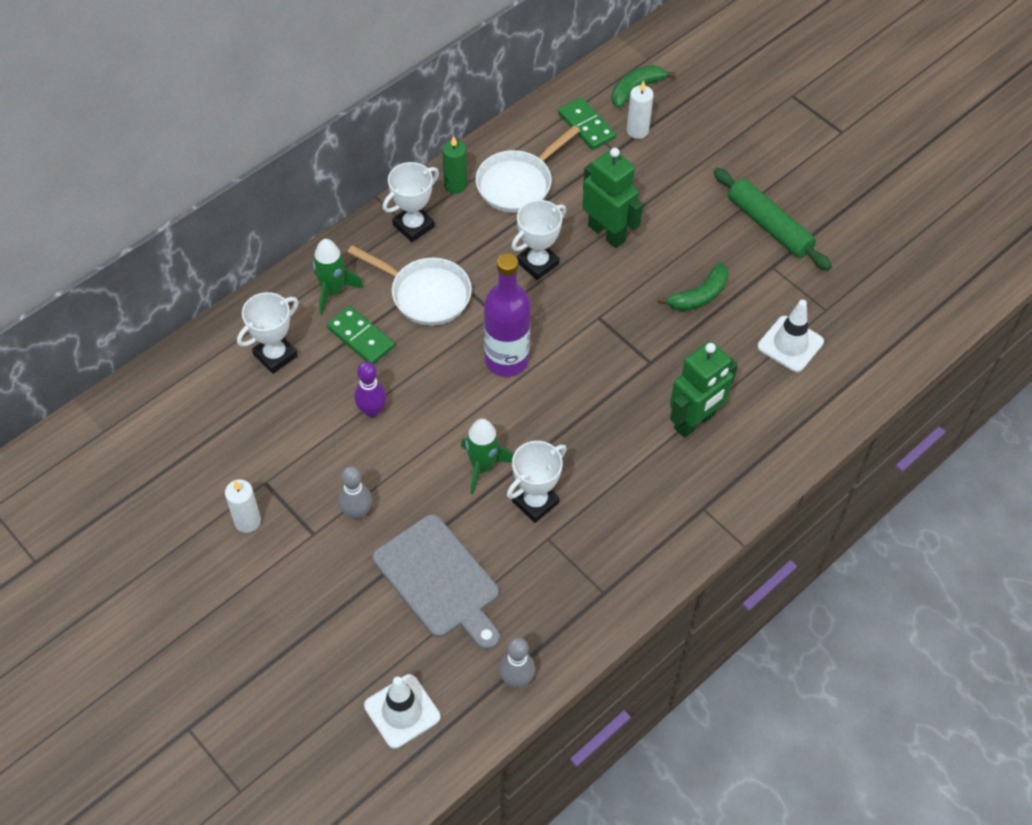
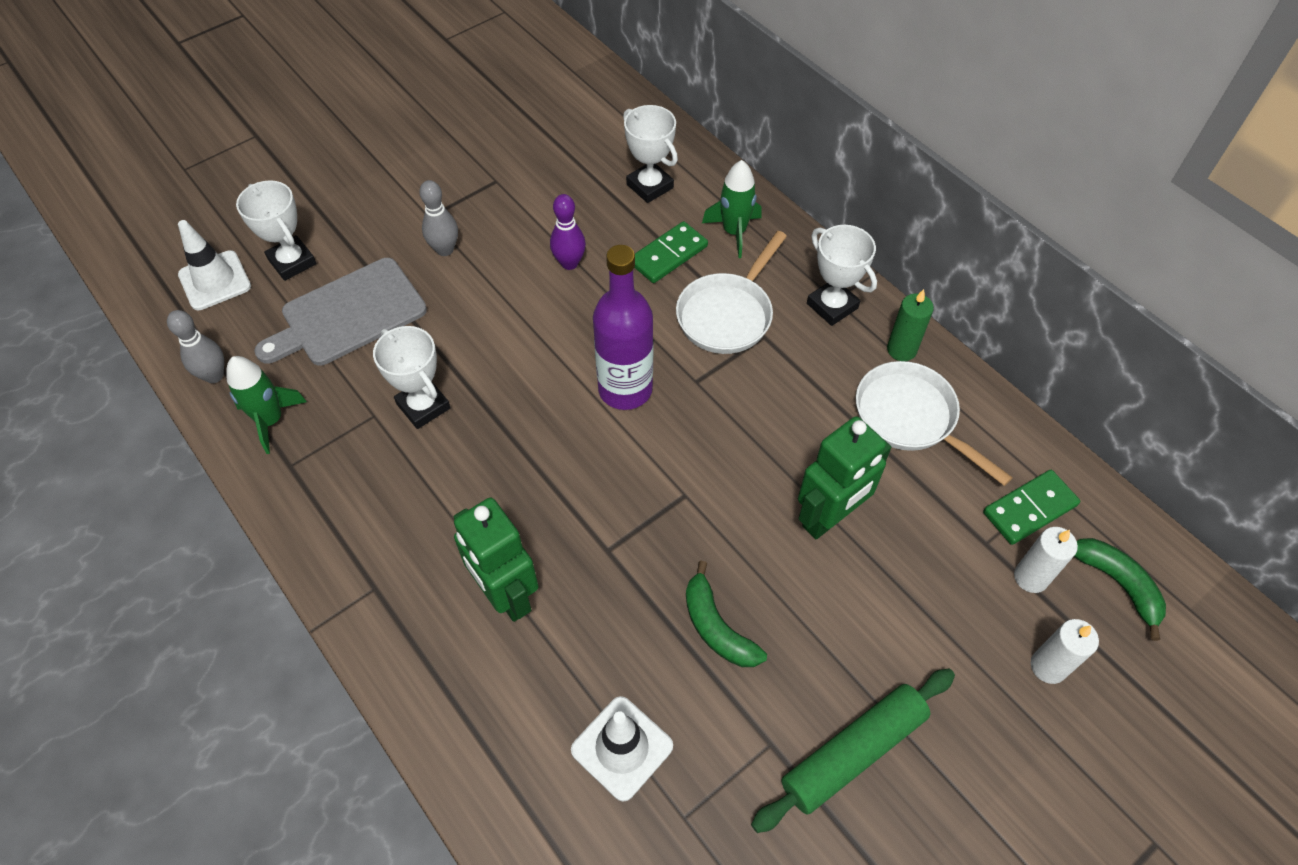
camera: 95 degrees right, 0 degrees up
white candle [225,480,261,533] -> white candle moved to [1031,619,1099,684]
green rocket [461,419,513,494] -> green rocket moved to [226,356,307,454]
white trophy [512,200,566,280] -> white trophy moved to [236,180,317,281]

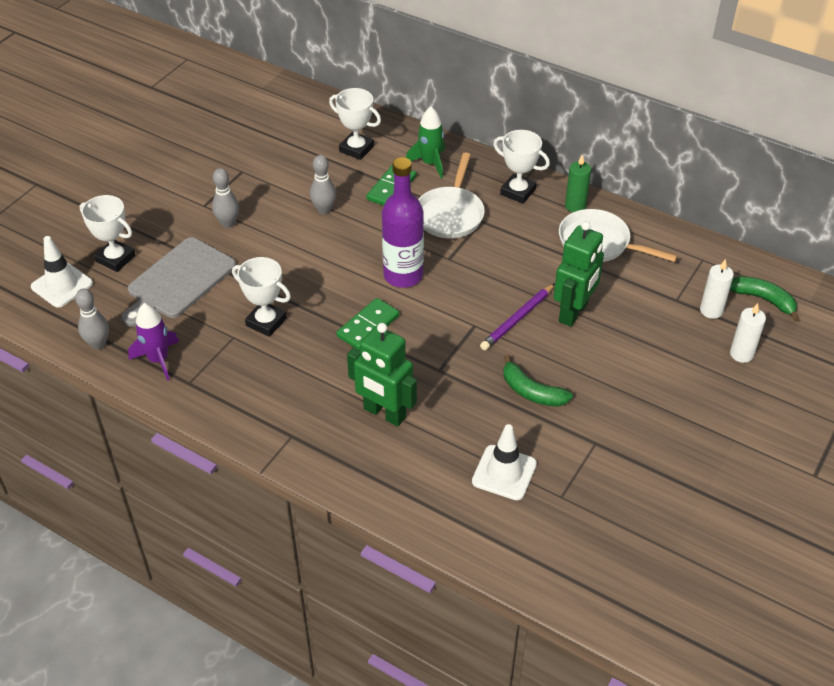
camera: 20 degrees left, 10 degrees down
green rocket [226,356,307,454] -> purple rocket [128,303,179,381]
purple bowling pin [550,194,586,270] -> grey bowling pin [310,155,336,215]
green rolling pin [751,668,955,833] -> none
green domino [983,470,1080,545] -> green domino moved to [337,298,399,350]
none -> purple pencil [480,283,555,350]

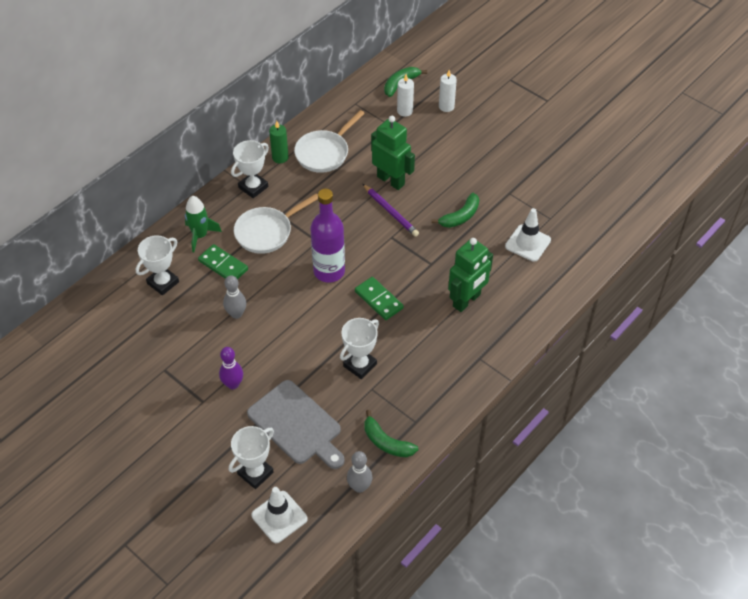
camera: 80 degrees left, 5 degrees up
purple rocket [128,303,179,381] -> green banana [364,410,418,457]
grey bowling pin [212,168,239,228] -> purple bowling pin [219,347,243,389]
white pan [418,152,485,238] -> white pan turned 120 degrees clockwise [234,193,318,254]

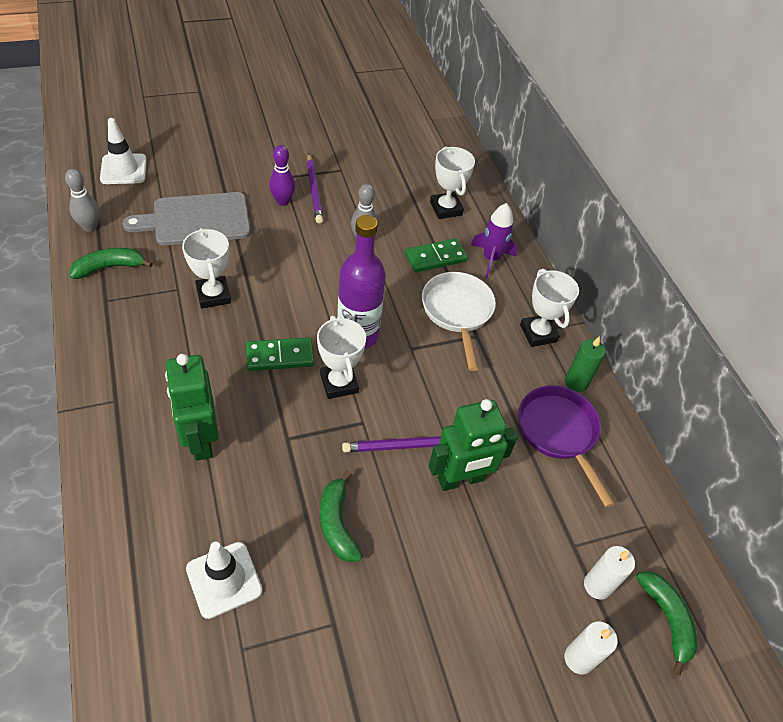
camera: 115 degrees right, 0 degrees up
green rocket [185,196,222,252] -> purple rocket [471,203,517,278]
white trophy [229,426,274,489] -> white trophy moved to [317,316,366,399]
white pan [294,110,365,173] -> purple pan [519,385,615,507]
none -> purple pencil [307,154,323,224]

